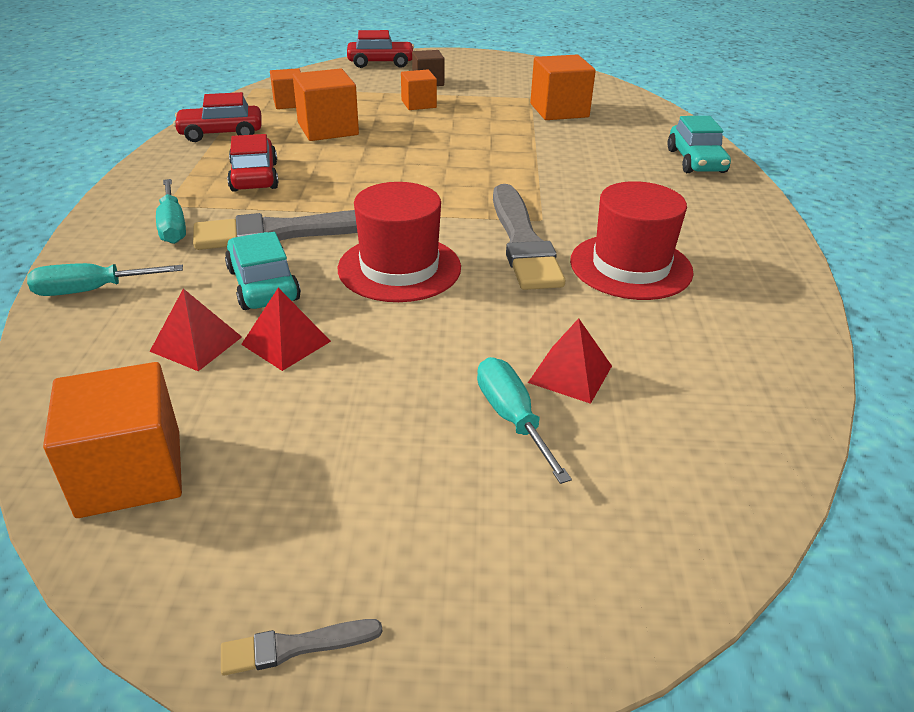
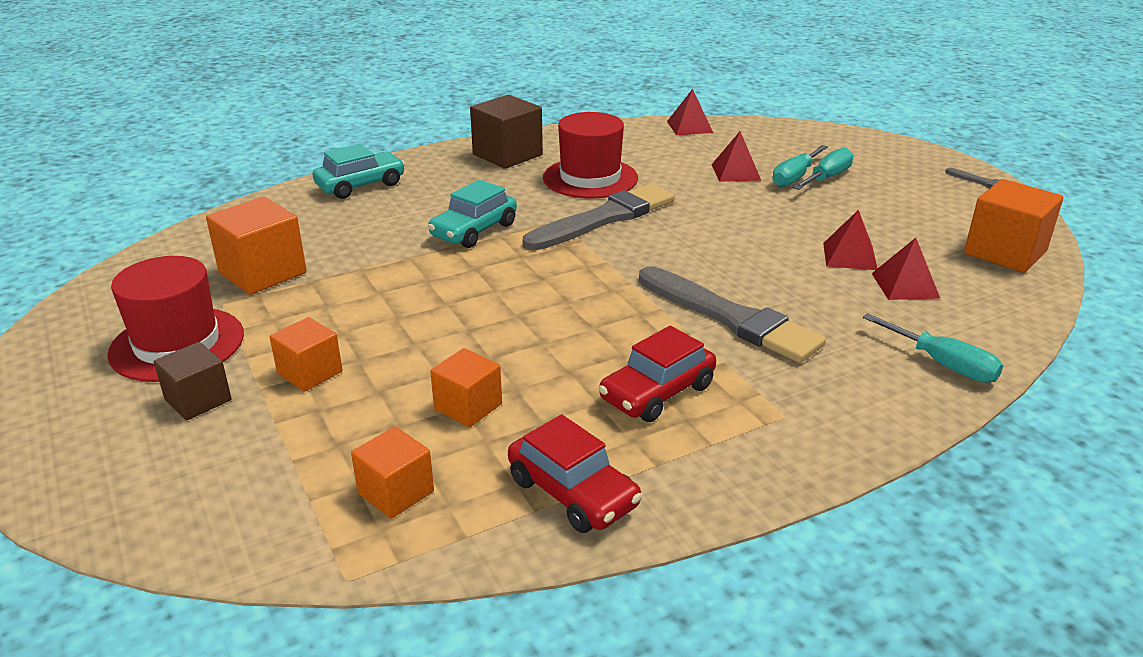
camera: 120 degrees left, 5 degrees down
turquoise screwdriver [156,179,186,244] -> turquoise screwdriver moved to [793,147,853,190]
turquoise car [225,232,301,310] -> turquoise car moved to [428,180,517,248]
orange cube [293,68,359,141] -> orange cube [430,348,502,427], size x0.62
red hat [338,182,461,302] -> red hat moved to [107,256,244,382]
red car [347,30,415,68] -> none
none -> brown cube [470,95,543,169]
none -> red pyramid [667,89,713,135]

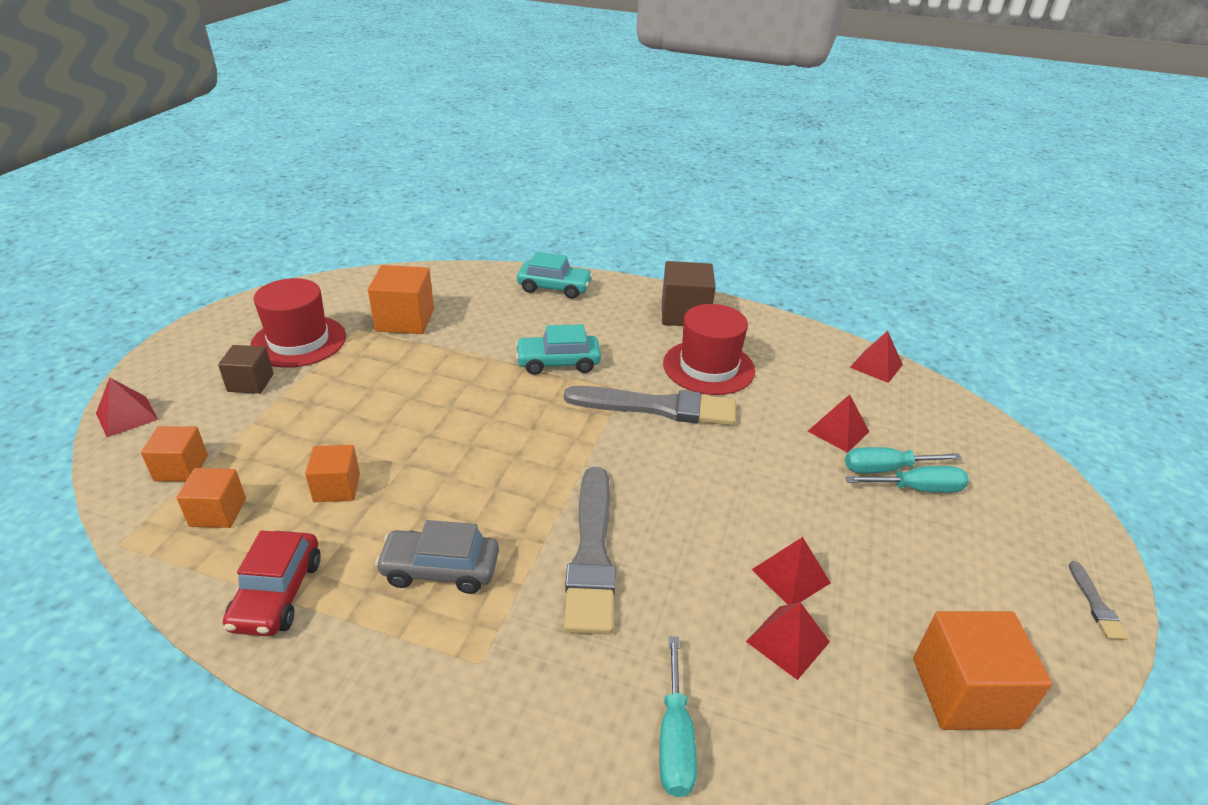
camera: 45 degrees right, 5 degrees up
orange cube [270,317,342,392] -> orange cube moved to [141,426,208,482]
red car [599,326,716,422] -> grey car [375,520,499,594]
none -> red pyramid [96,377,158,437]

